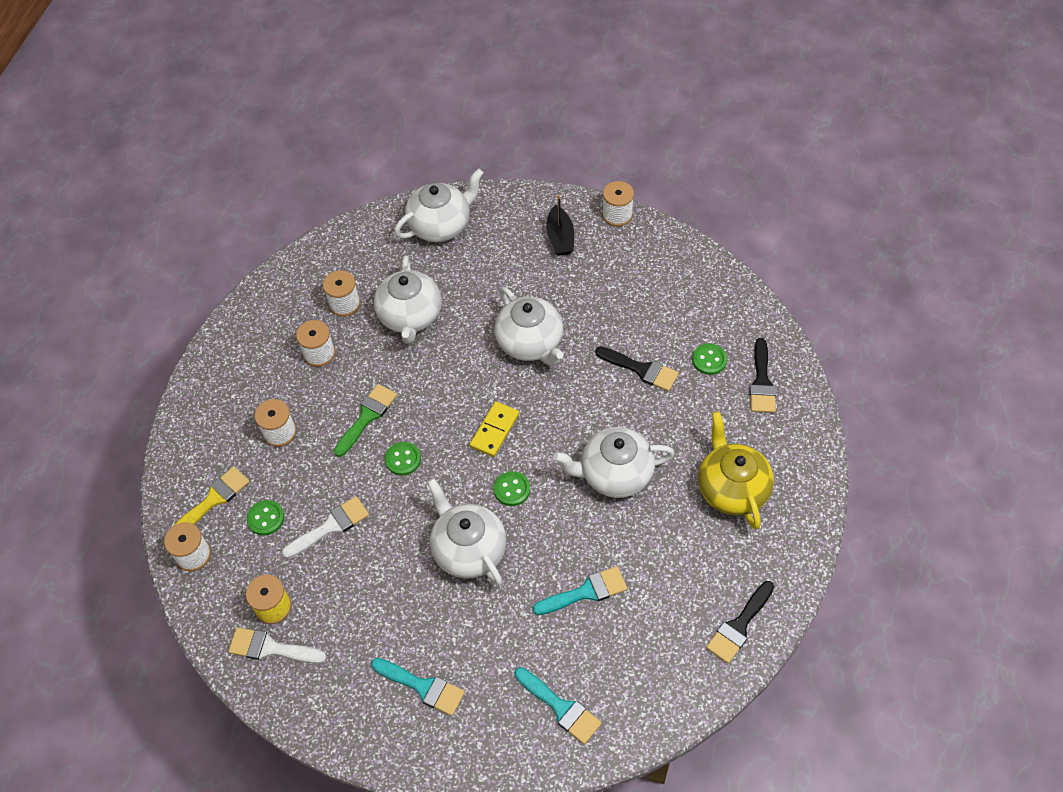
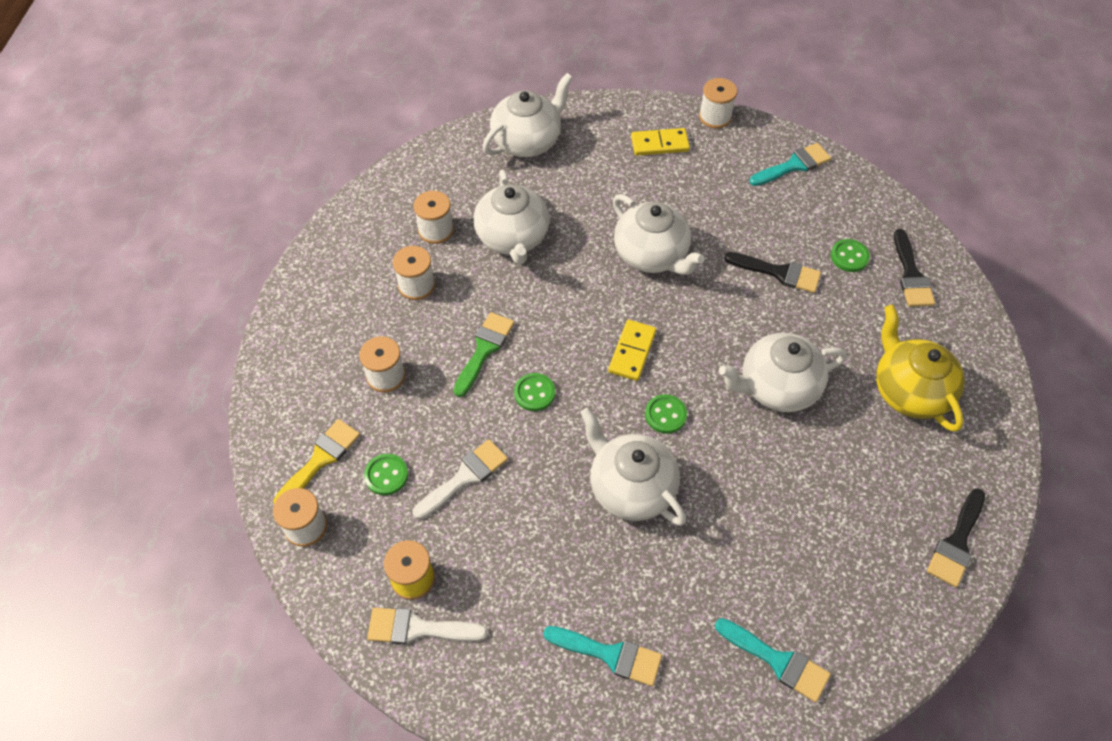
camera: 10 degrees left, 0 degrees up
turquoise brush [533,566,627,615] -> turquoise brush moved to [749,143,831,186]
black boat [547,195,574,256] -> yellow domino [631,128,690,156]

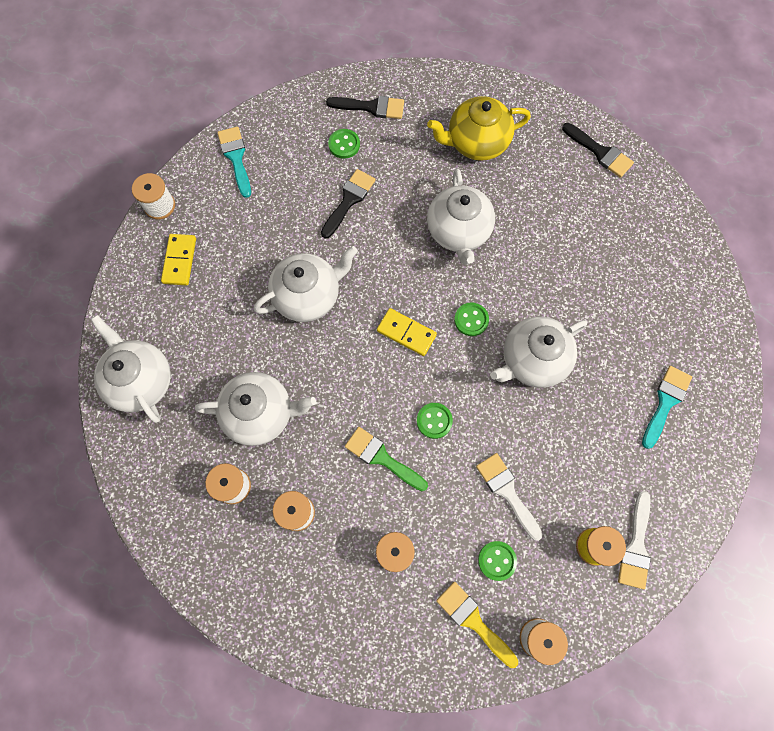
camera: 80 degrees left, 15 degrees up
turquoise brush [715,618,831,702] -> none

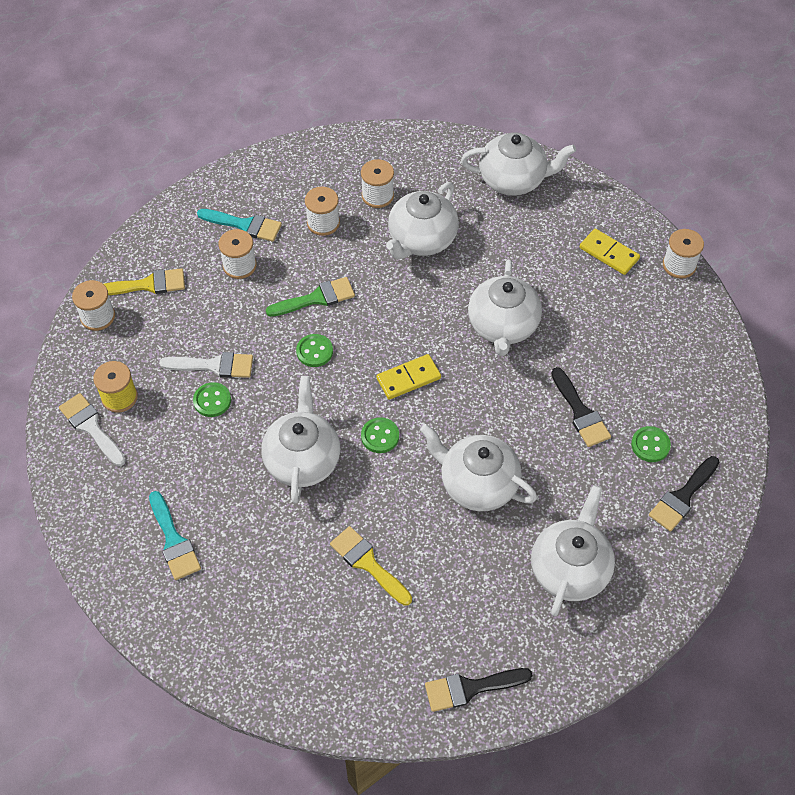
camera: 125 degrees right, 15 degrees down
turquoise brush [217,126,251,198] -> turquoise brush moved to [197,209,282,242]
yellow teapot [427,96,531,161] -> white teapot [531,485,615,616]
green button [478,541,517,581] -> green button moved to [193,382,231,417]
none -> yellow brush [330,526,412,606]

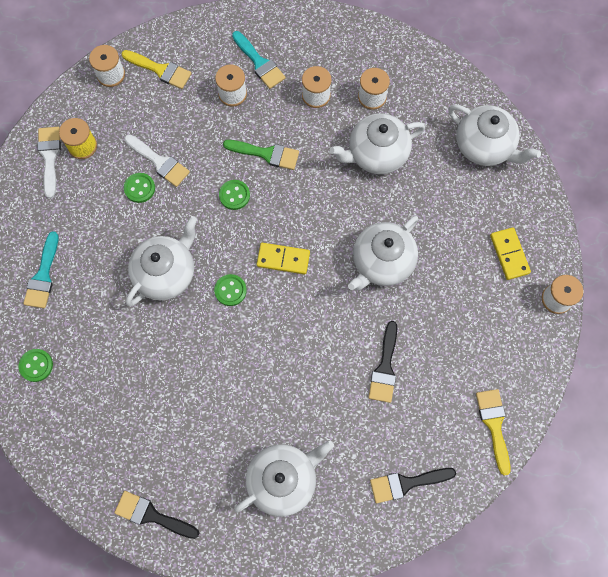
camera: 35 degrees right, 15 degrees up
yellow brush [330,526,412,606] -> yellow brush moved to [476,389,510,475]
white teapot [420,424,537,511] -> none
green button [631,426,671,462] -> green button moved to [19,349,53,382]

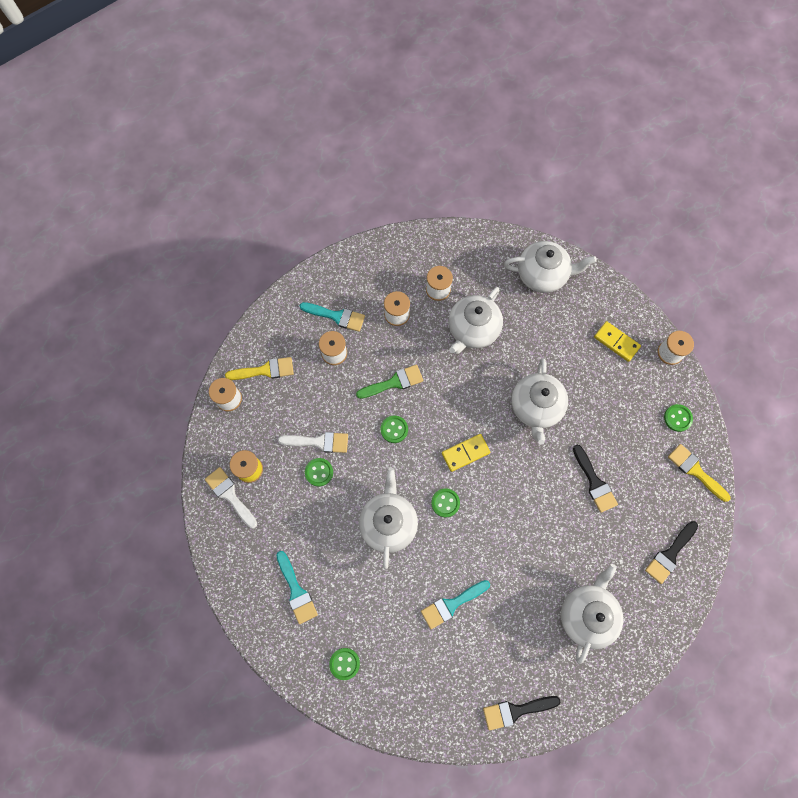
camera: 35 degrees left, 0 degrees up
none -> turquoise brush [421,580,490,629]
none -> green button [664,404,693,432]

